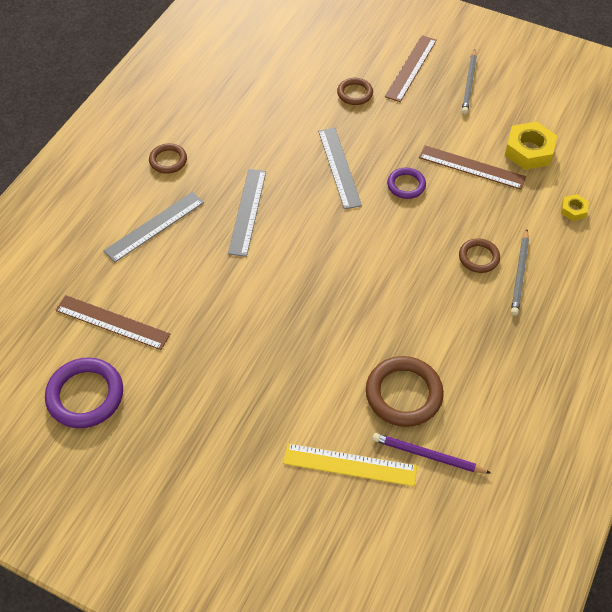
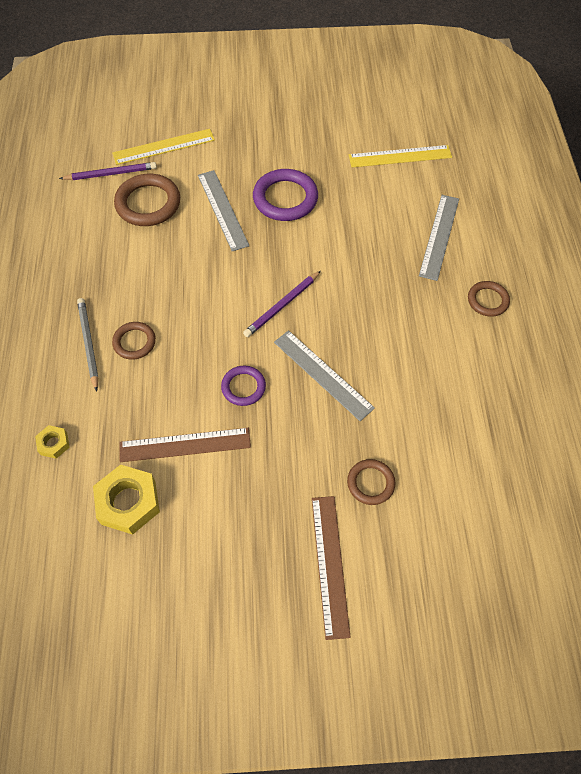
camera: 150 degrees right, 5 degrees up
purple ring [45,357,123,428] -> purple ring moved to [253,169,318,221]
brown ruler [55,295,170,350] -> yellow ruler [349,145,452,167]
grey ruler [228,169,266,257] -> grey ruler moved to [198,170,249,251]
grey pencil [462,49,477,114] -> none
none -> purple pencil [243,271,321,337]

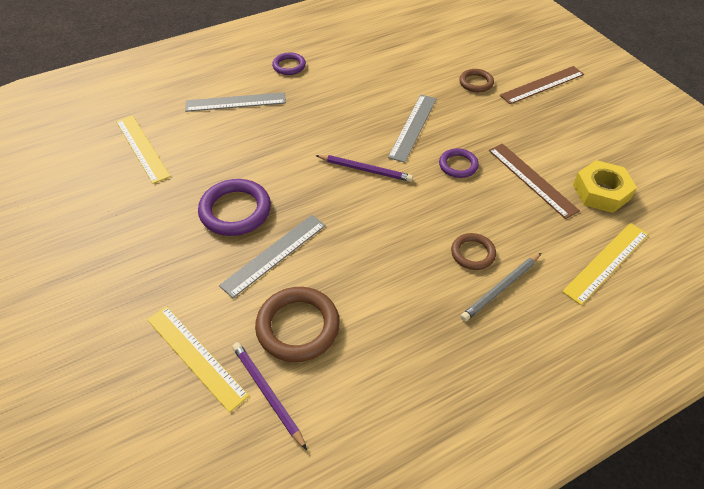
camera: 115 degrees left, 10 degrees down
yellow nut [35,425,70,459] -> yellow ruler [562,223,648,305]
brown ring [468,281,510,317] -> purple ring [272,52,306,75]

